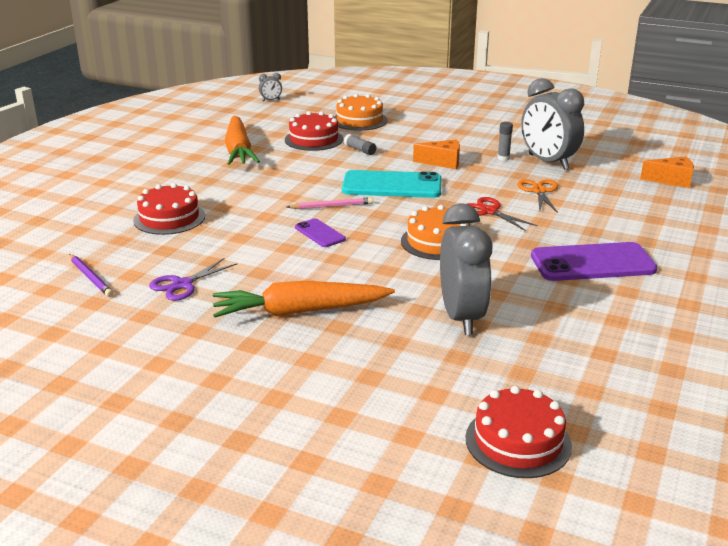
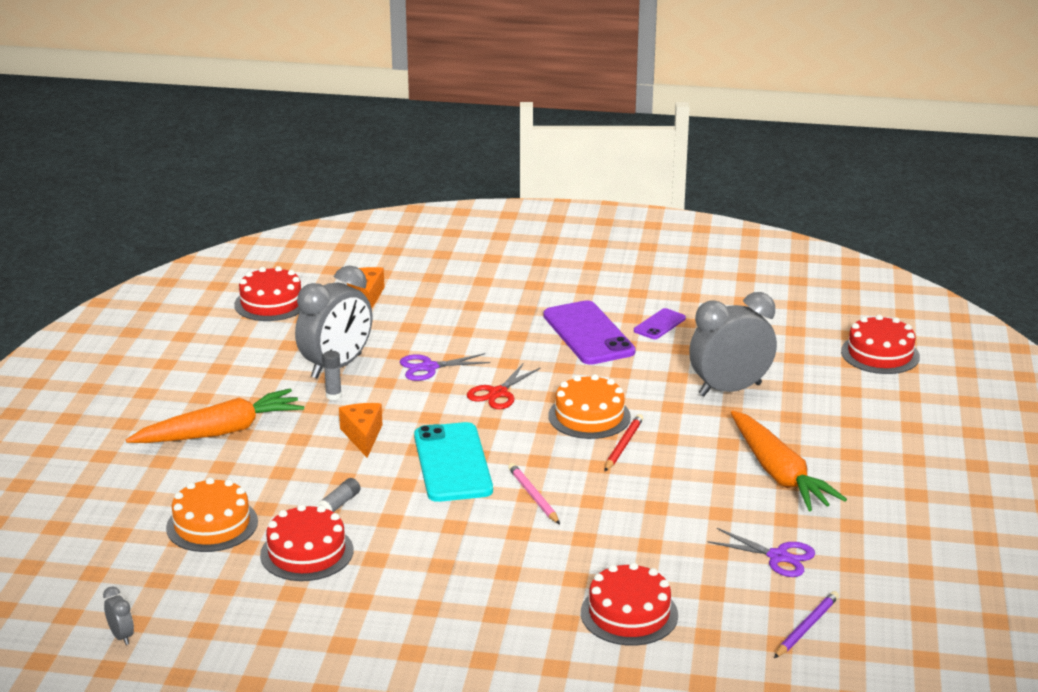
camera: 105 degrees left, 0 degrees up
orange carrot [225,116,260,165] -> orange carrot moved to [126,389,304,443]
purple phone [295,219,346,247] -> purple phone moved to [634,308,686,339]
orange scissors [517,179,558,213] -> purple scissors [400,353,490,381]
none -> red cake [234,266,302,321]
none -> red pencil [605,414,643,471]

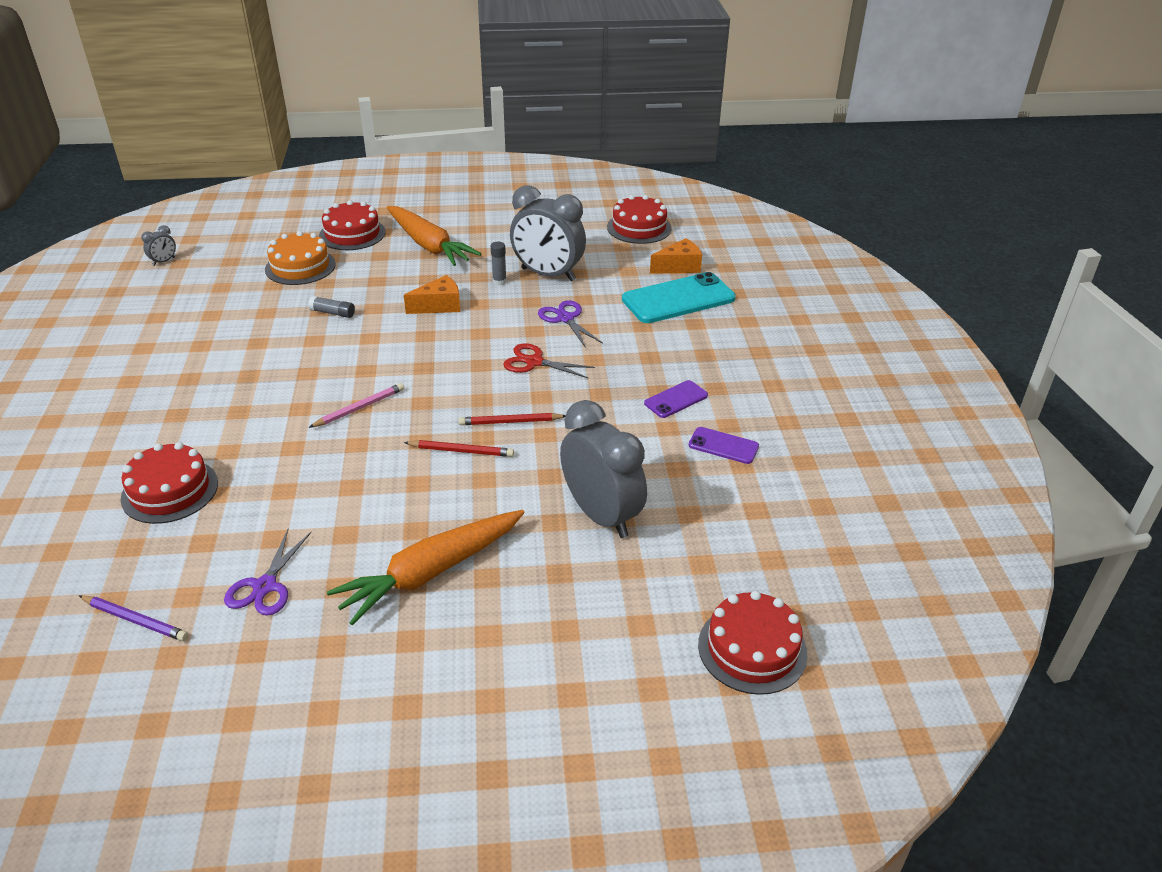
camera: 75 degrees right, 10 degrees up
red cake [260,504,353,581] -> red cake moved to [319,200,386,250]
turquoise phone [414,422,493,502] -> turquoise phone moved to [622,272,736,323]
purple phone [543,300,636,365] -> purple phone [644,380,708,418], size x0.51
orange cake [548,374,631,439] -> red pencil [459,413,566,425]

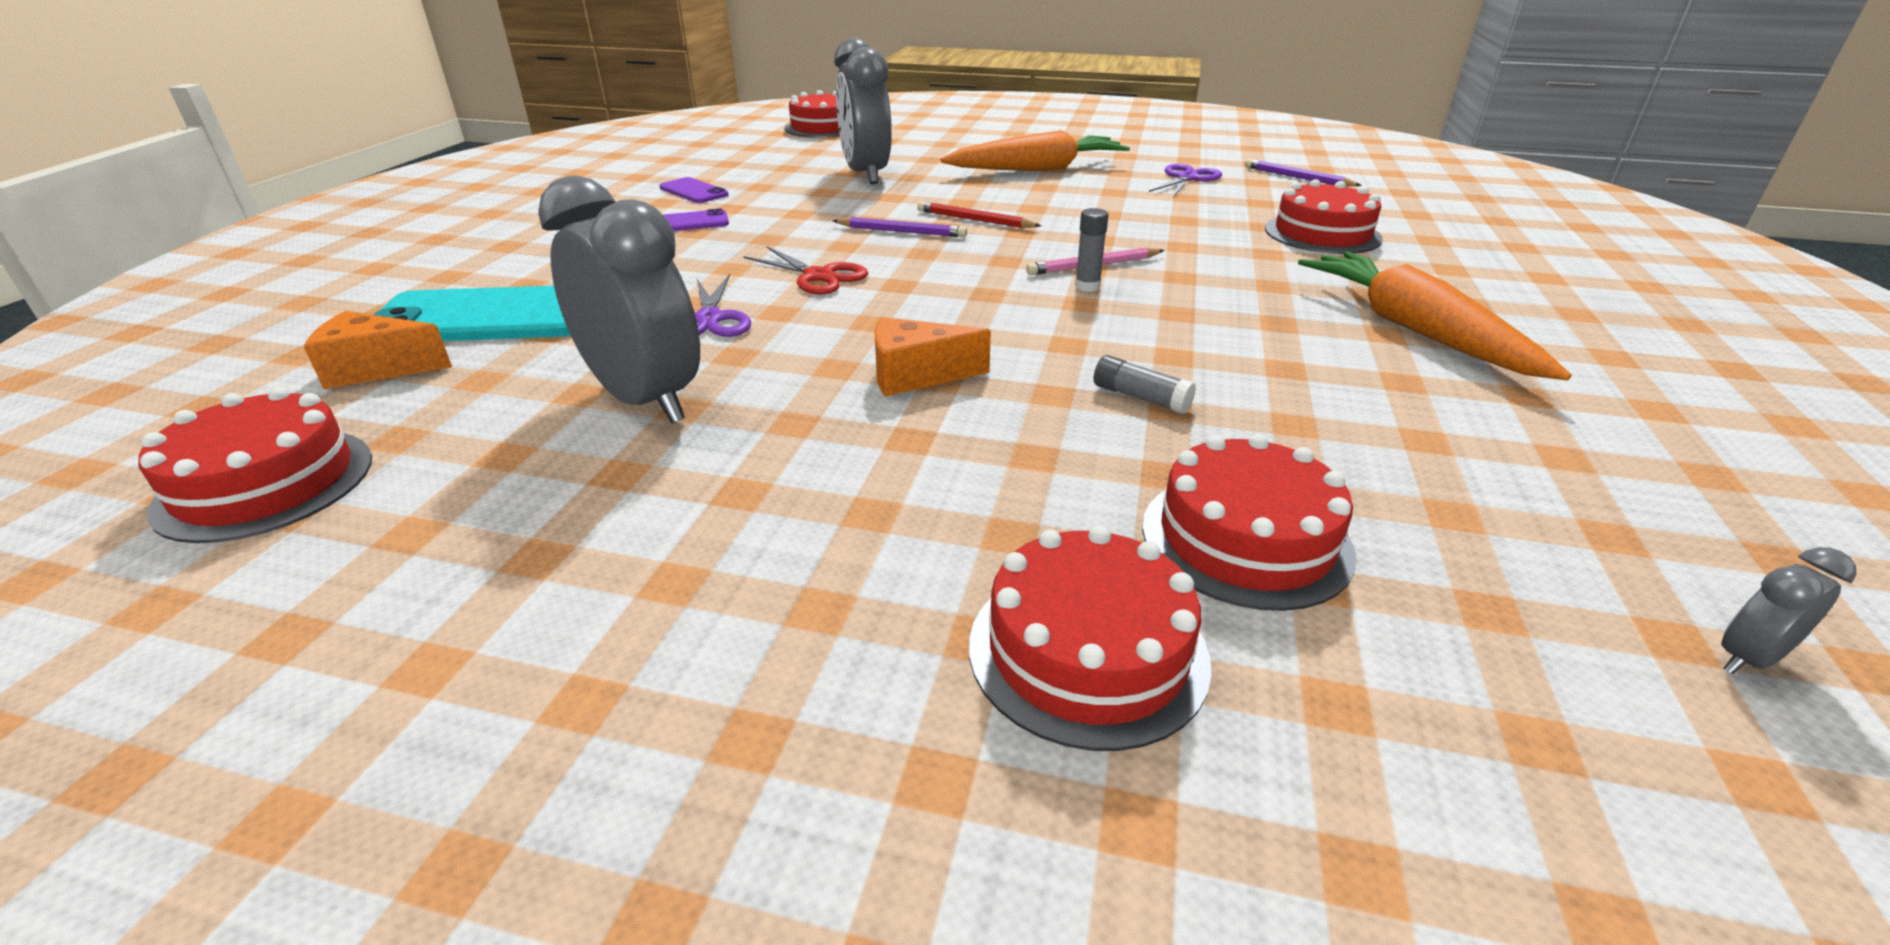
camera: 160 degrees left, 5 degrees down
orange cake [265,231,336,285] -> red cake [1142,434,1356,611]
orange carrot [387,206,482,266] -> orange carrot moved to [1298,251,1572,380]
red pencil [459,413,566,425] -> purple pencil [832,217,967,237]
grey glue stick [491,241,507,285] -> grey glue stick moved to [1075,208,1109,292]

